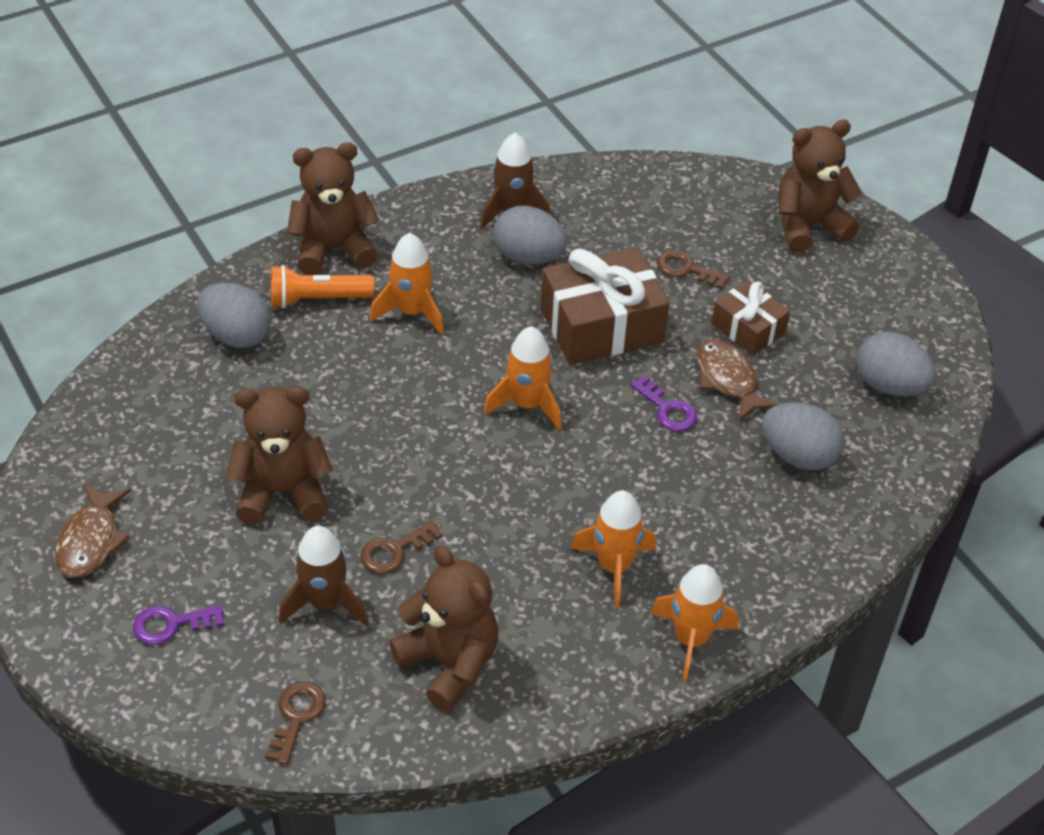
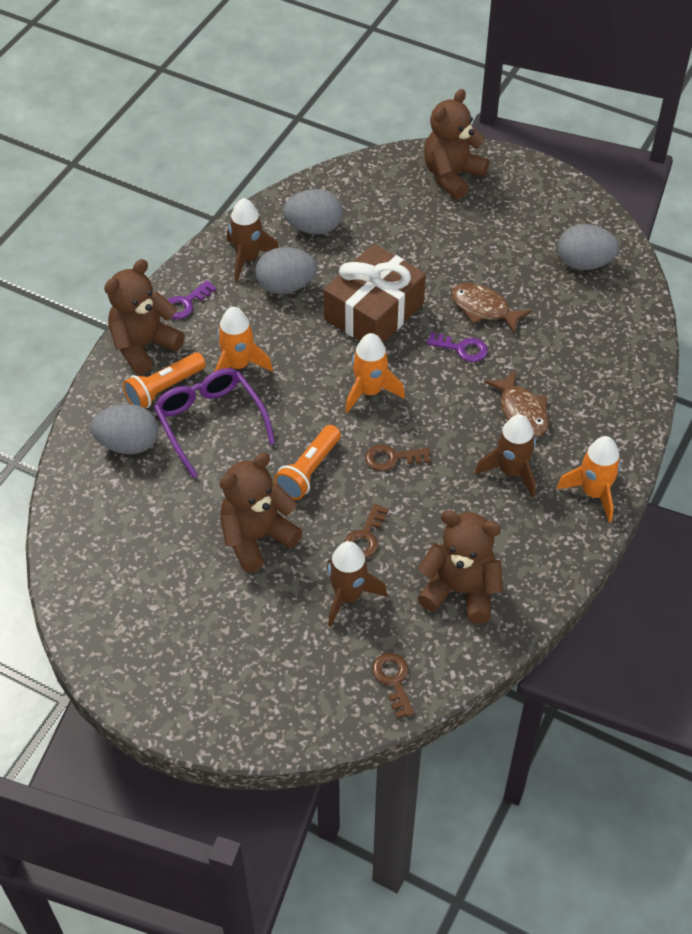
camera: 30 degrees left, 5 degrees up
brown fish [55,483,131,578] -> brown fish moved to [484,370,549,437]
purple key [133,605,224,645] -> purple key moved to [168,280,217,319]
orange rocket [571,490,656,608] -> brown rocket [475,414,536,498]
brown key [657,250,730,289] -> brown key moved to [365,444,430,471]
brown gift [712,280,790,355] -> none
grey egg [762,402,844,470] -> grey egg moved to [283,189,343,234]
none -> purple glasses [154,368,275,478]
none -> orange flashlight [274,425,341,500]

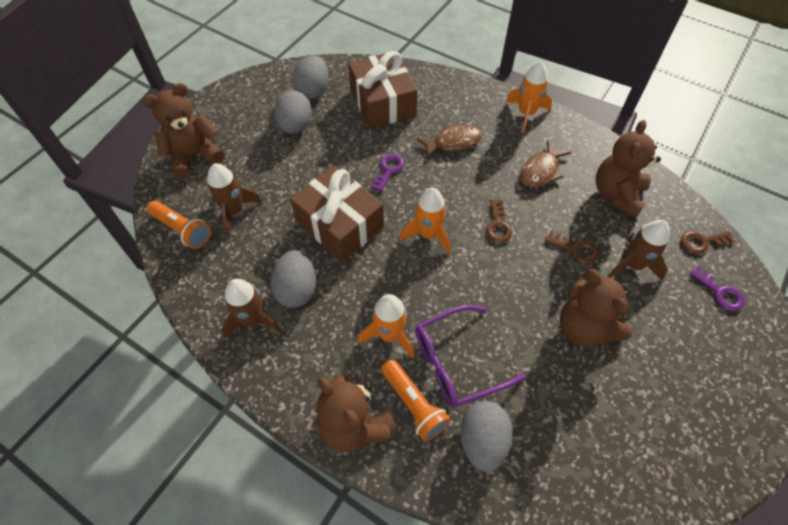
camera: 85 degrees left, 5 degrees up
purple key [168,280,217,319] -> purple key moved to [690,266,745,311]
orange flashlight [274,425,341,500] -> orange flashlight moved to [147,201,211,249]
grey egg [283,189,343,234] -> grey egg moved to [274,91,312,134]
brown teddy bear [424,89,489,199] -> brown teddy bear turned 105 degrees clockwise [143,83,224,179]
brown fish [451,283,532,334] -> brown fish moved to [520,140,571,188]
brown rocket [475,414,536,498] -> brown rocket moved to [207,163,262,236]
none -> brown gift [348,51,418,129]

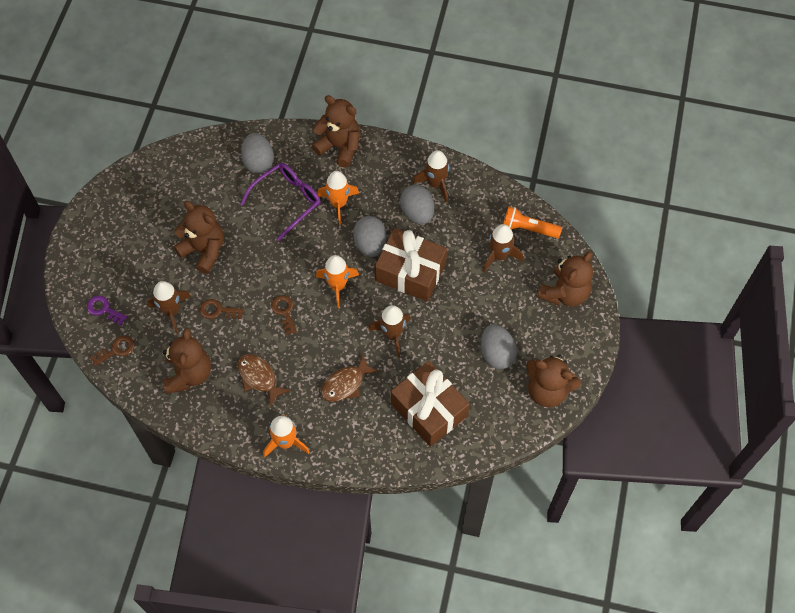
camera: 160 degrees right, 5 degrees up
grey egg [292,56,329,99] -> grey egg moved to [353,216,387,257]
purple key [371,154,404,192] -> brown rocket [368,305,411,357]
orange flashlight [381,359,451,442] -> none
brown fish [520,140,571,188] -> brown fish turned 60 degrees counterclockwise [238,354,291,407]
none -> brown teddy bear [526,355,581,407]

